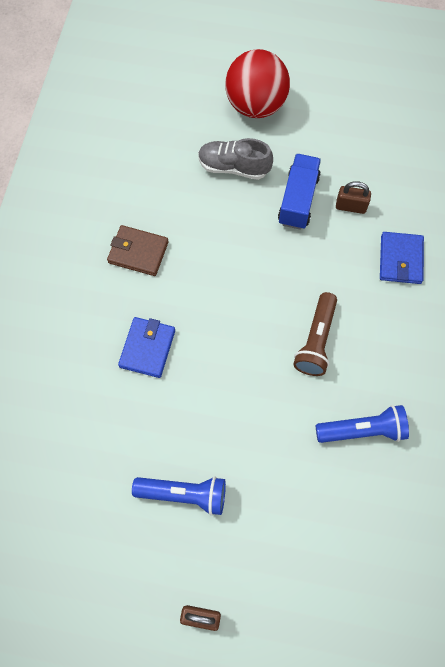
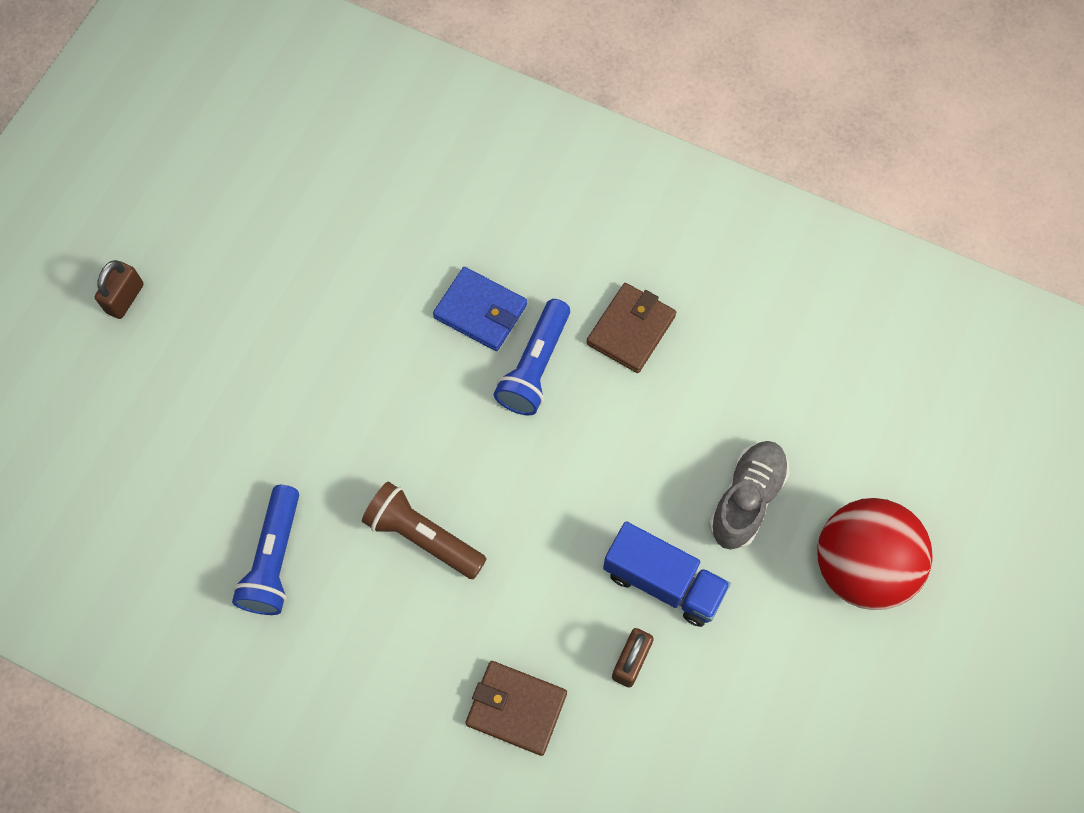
camera: 105 degrees right, 0 degrees up
blue flashlight [132,476,226,515] -> blue flashlight moved to [494,299,570,415]
blue wallet [380,232,424,284] -> brown wallet [466,661,567,756]

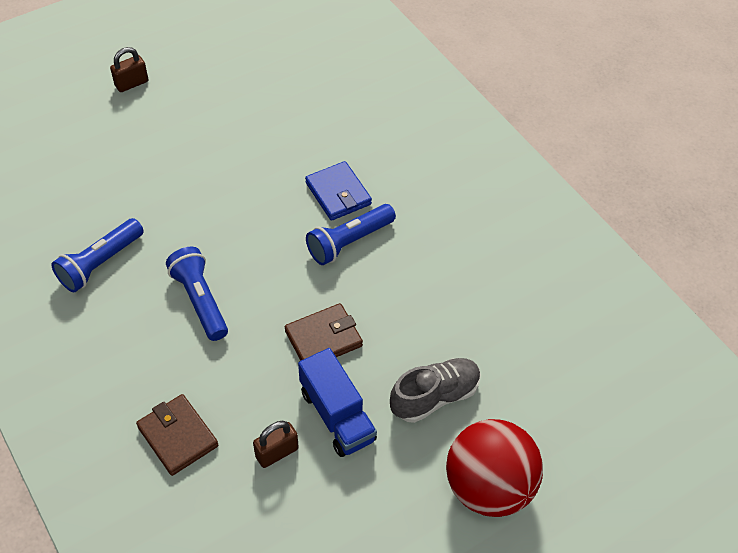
camera: 30 degrees right, 15 degrees down
brown flashlight [362,481,487,579] -> blue flashlight [166,247,228,341]
brown wallet [586,283,676,373] -> brown wallet moved to [285,303,363,361]

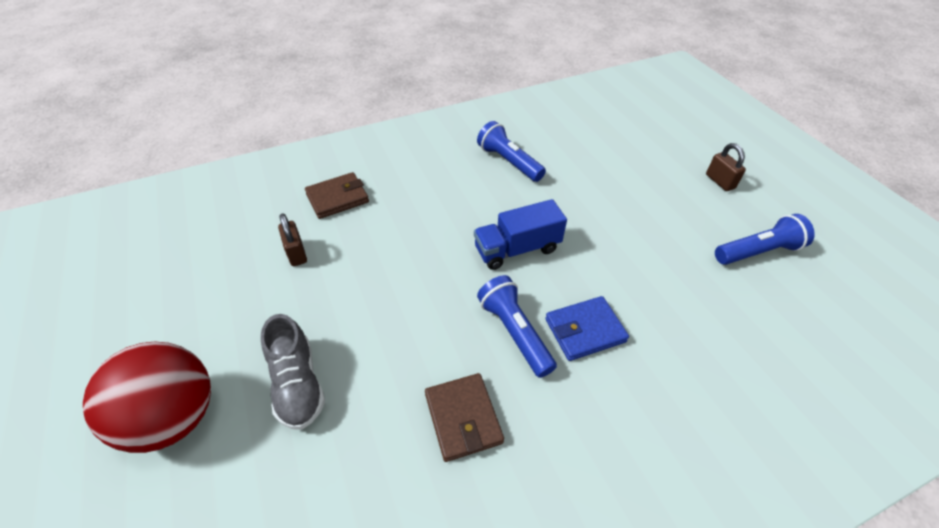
camera: 100 degrees right, 5 degrees down
blue flashlight [166,247,228,341] -> blue flashlight moved to [715,214,815,265]
brown wallet [285,303,363,361] -> brown wallet moved to [425,373,504,462]
blue truck [298,348,377,457] -> blue truck moved to [474,199,567,270]

